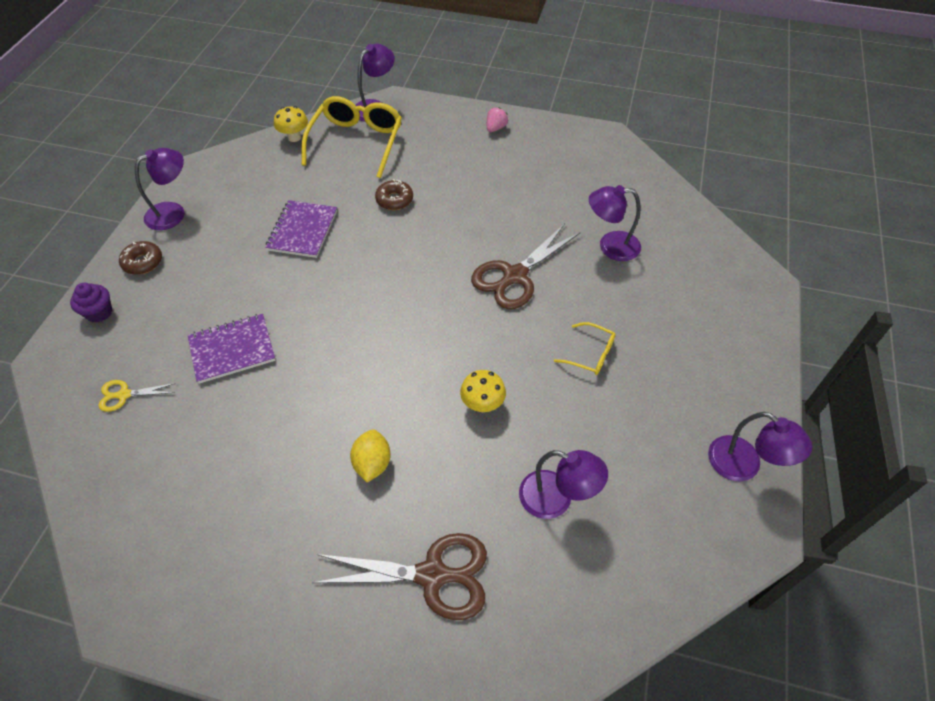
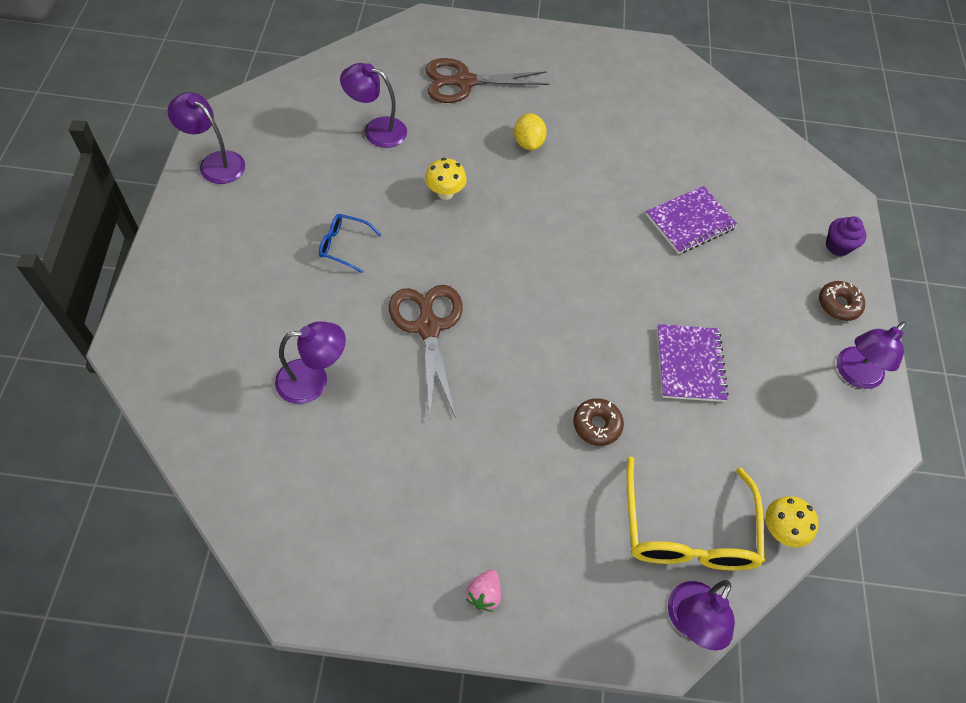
camera: 165 degrees right, 5 degrees up
yellow scissors [98,380,176,412] -> none
brown scissors [471,224,581,309] -> brown scissors turned 45 degrees counterclockwise [389,285,463,418]
yellow glasses [554,322,616,375] -> blue glasses [319,214,381,273]

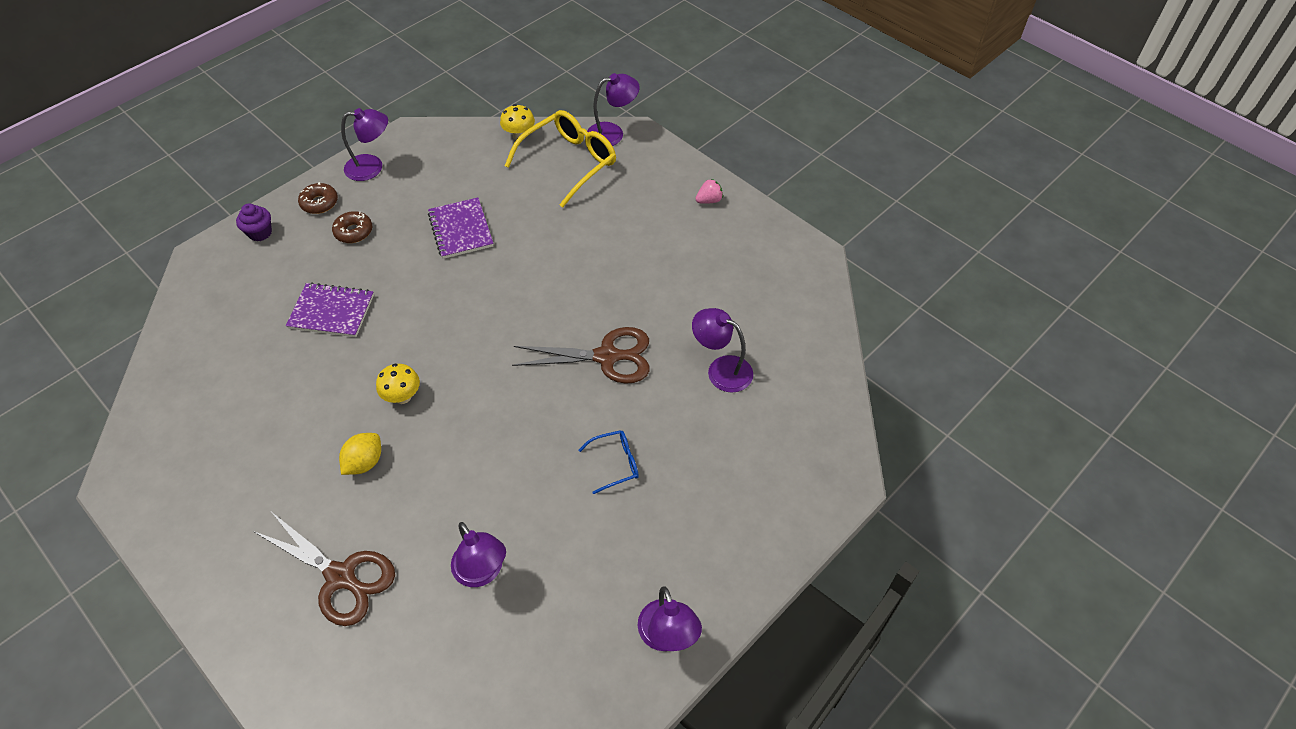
camera: 135 degrees left, 5 degrees down
blue glasses [319,214,381,273] -> blue glasses turned 75 degrees counterclockwise [579,430,639,494]
brown scissors [389,285,463,418] -> brown scissors turned 120 degrees counterclockwise [512,327,650,384]
yellow mushroom [425,158,467,200] -> yellow mushroom moved to [376,364,420,404]
brown donut [573,398,624,446] -> brown donut moved to [332,211,372,243]
purple notebook [657,324,729,402] -> purple notebook turned 60 degrees counterclockwise [428,198,493,259]

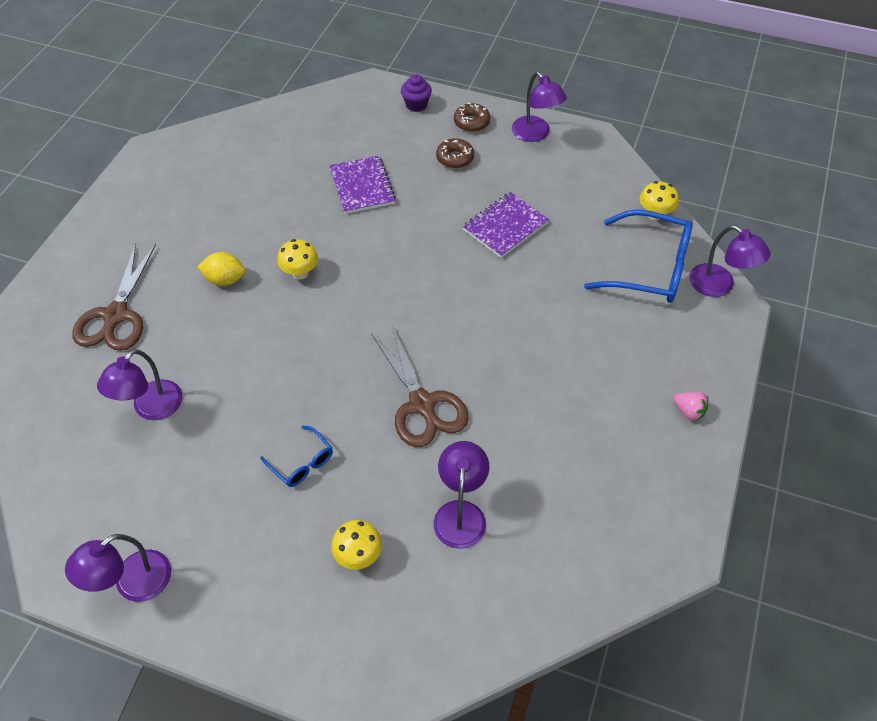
camera: 65 degrees right, 0 degrees up
yellow glasses [505,110,616,208] -> blue glasses [584,209,693,303]
none -> yellow mushroom [331,520,382,570]

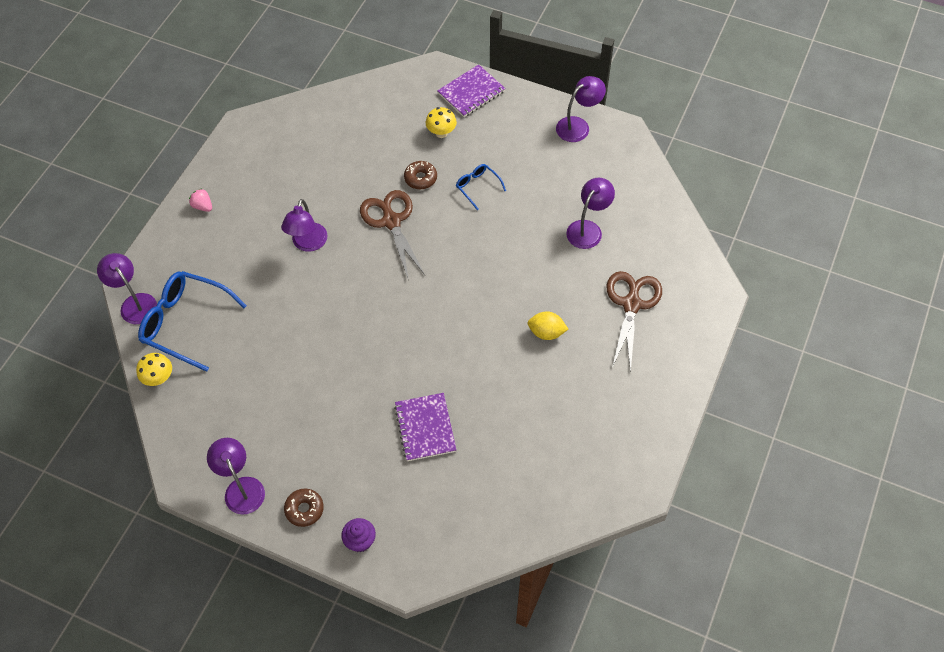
camera: 175 degrees left, 5 degrees up
yellow mushroom [277,239,318,280] -> none
purple lamp [434,441,489,549] -> purple lamp moved to [281,199,328,252]
brown donut [436,138,474,169] -> brown donut moved to [404,161,437,189]
purple notebook [462,192,549,258] -> purple notebook moved to [437,64,506,117]

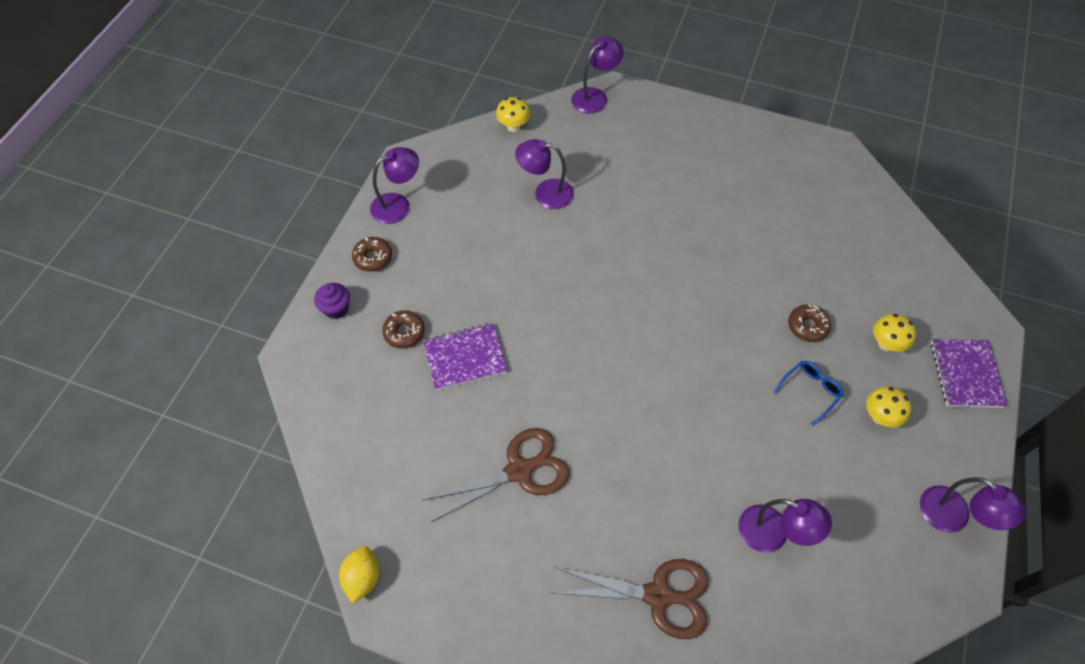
camera: 85 degrees right, 0 degrees up
blue glasses [138,271,247,372] -> none
pink strawberry [189,188,212,212] -> none
purple lamp [281,199,328,252] -> purple lamp moved to [515,139,574,209]
brown scissors [360,190,425,278] -> brown scissors moved to [422,428,569,522]
purple notebook [437,64,506,117] -> purple notebook turned 45 degrees clockwise [931,339,1007,408]
yellow lemon [527,311,568,340] -> yellow lemon moved to [339,546,379,603]
none -> brown donut [382,310,425,349]
none -> yellow mushroom [866,386,911,427]

